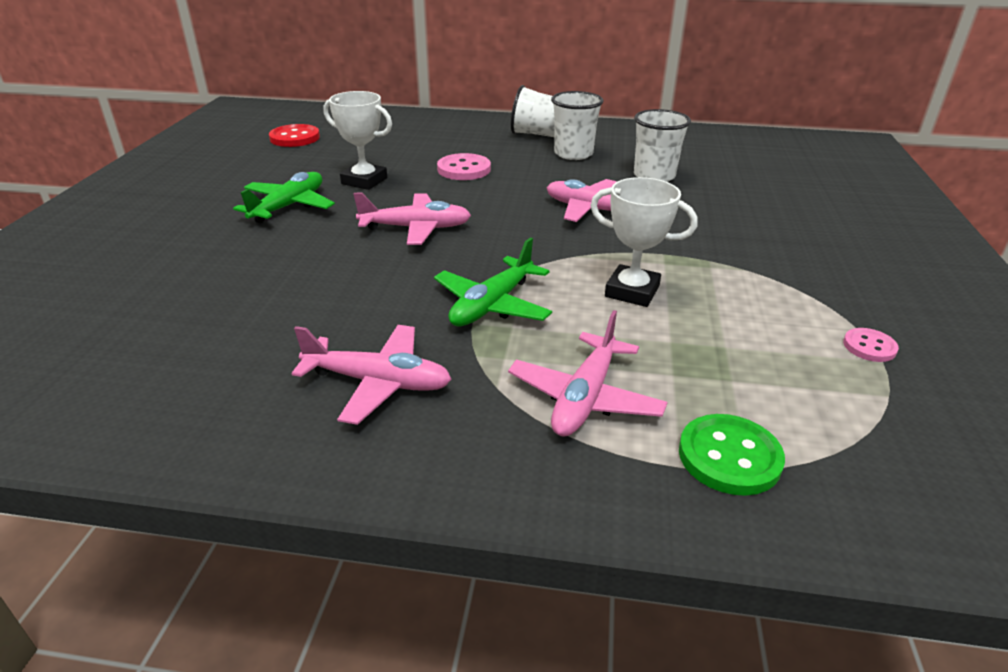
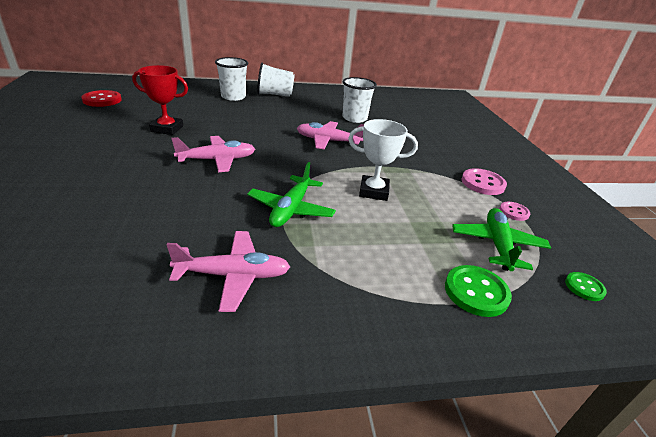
camera: 20 degrees left, 0 degrees up
green plane [233,172,335,223] -> green plane moved to [452,208,551,271]
white trophy [323,91,392,190] -> red trophy [132,65,188,135]
pink button [437,153,491,180] -> pink button moved to [462,168,507,195]
pink plane [508,310,668,437] -> none
white cup [551,91,604,160] -> white cup moved to [215,57,248,101]
none -> green button [565,272,607,301]

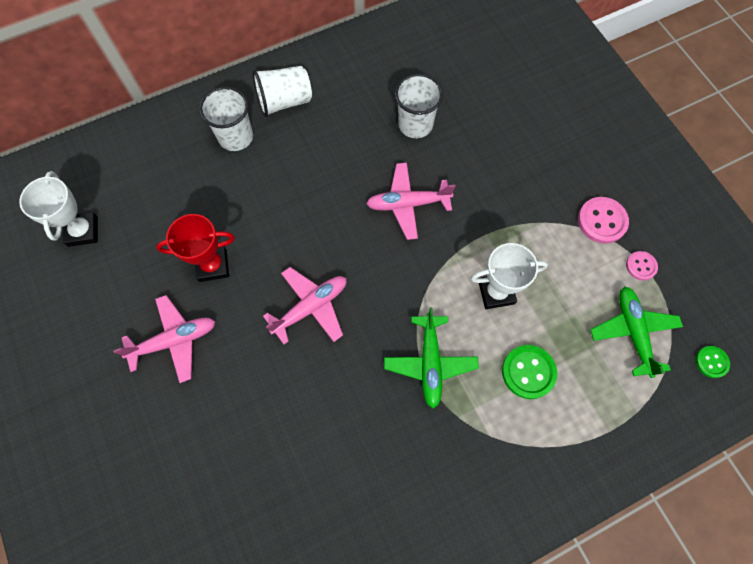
camera: 15 degrees left, 35 degrees up
red button [81,90,122,107] -> white trophy [19,171,98,247]
pink plane [166,231,290,312] -> pink plane moved to [113,295,215,383]
green button [445,265,512,317] -> green button moved to [502,345,557,399]

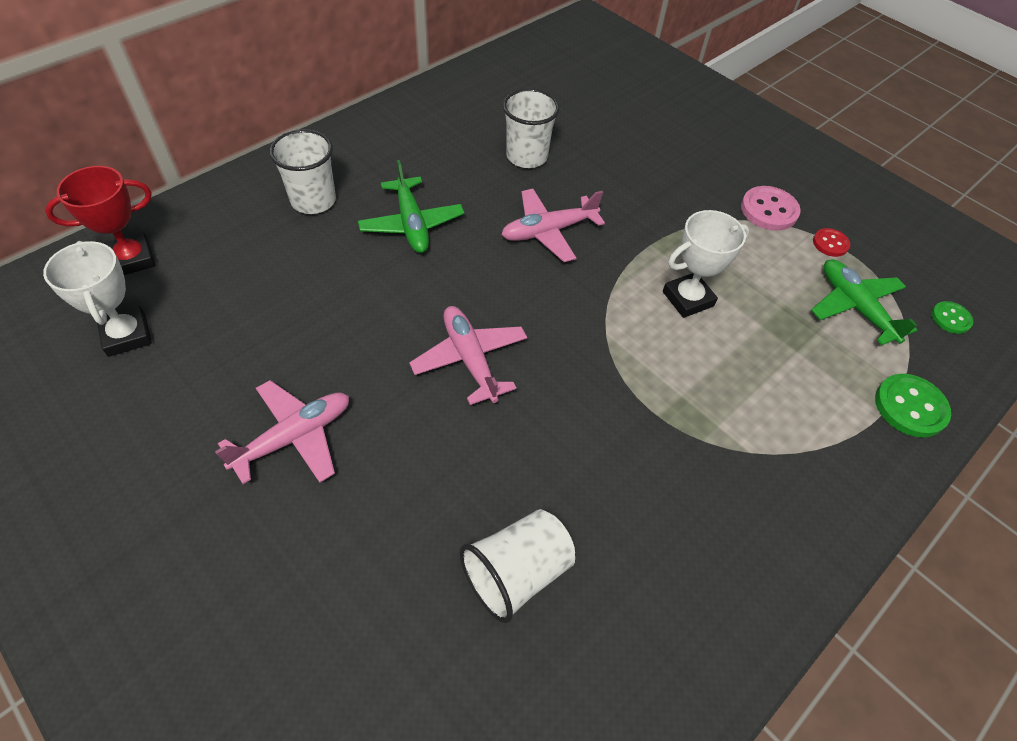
camera: 20 degrees left, 15 degrees down
red trophy [156,214,235,282] -> red trophy moved to [45,166,155,275]
white cup [253,66,312,117] -> white cup moved to [460,509,575,623]
pink plane [263,267,346,344] -> pink plane turned 60 degrees counterclockwise [409,306,528,405]
green plane [384,307,479,409] -> green plane moved to [358,160,464,253]
green button [502,345,557,399] -> green button moved to [875,374,951,438]
pink button [626,251,658,280] -> red button [813,228,850,257]

